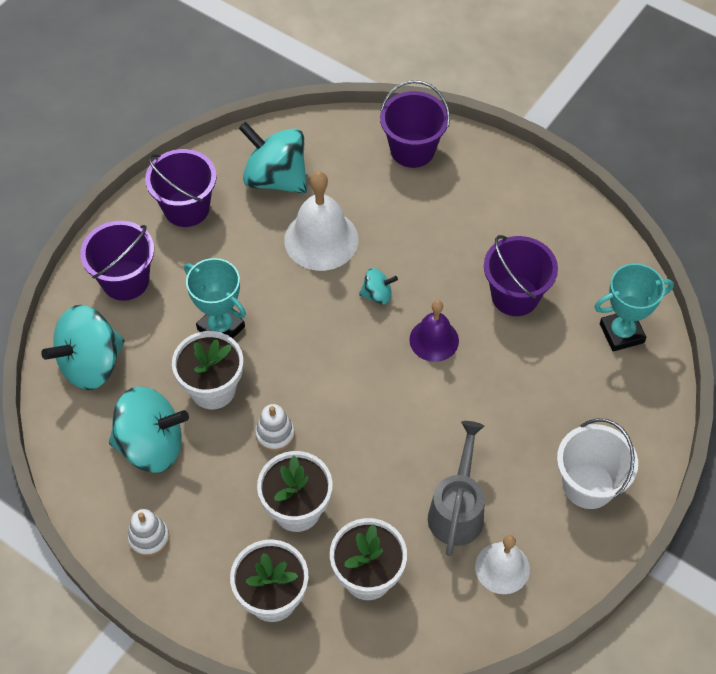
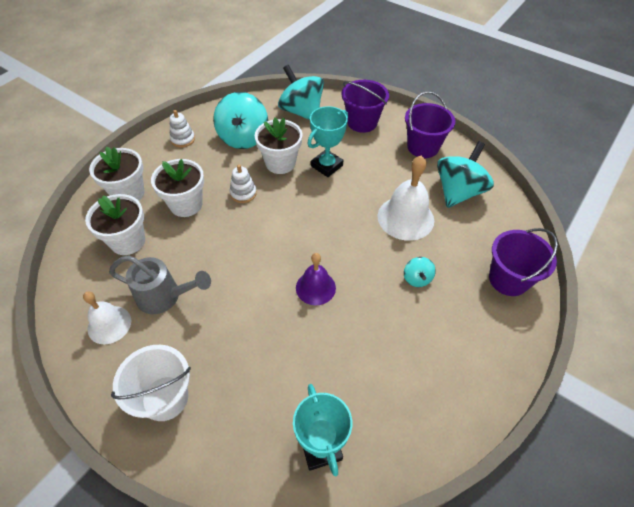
camera: 90 degrees right, 5 degrees down
turquoise spinning top [359,268,398,305] -> turquoise spinning top moved to [404,257,436,287]
purple bucket [484,235,558,316] -> none

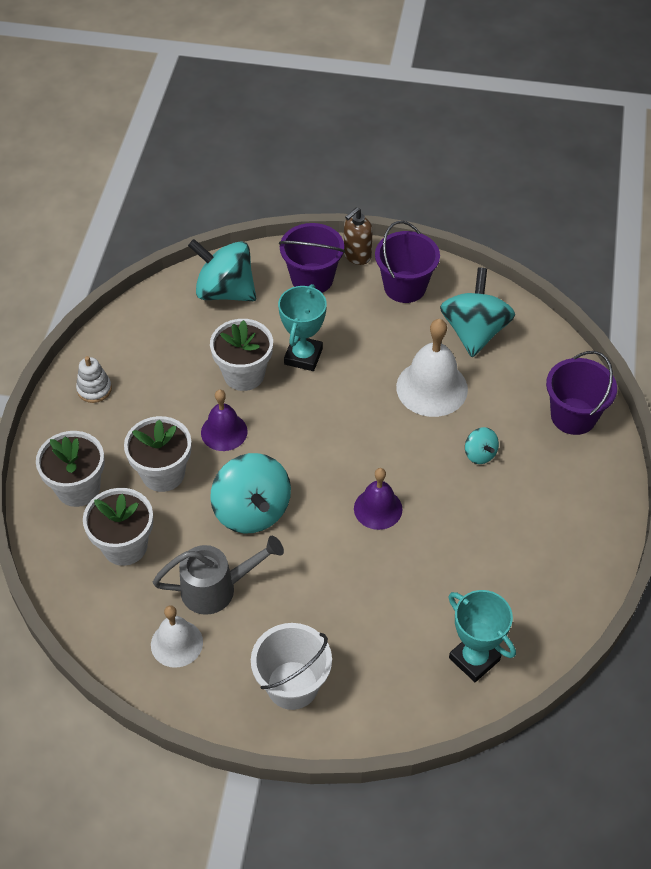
camera: 25 degrees left, 0 degrees up
turquoise spinning top [213,92,268,149] -> turquoise spinning top moved to [210,453,291,534]
white stacking toy [230,165,257,203] -> purple bell [201,390,248,451]
none -> brown soap dispenser [344,207,373,265]

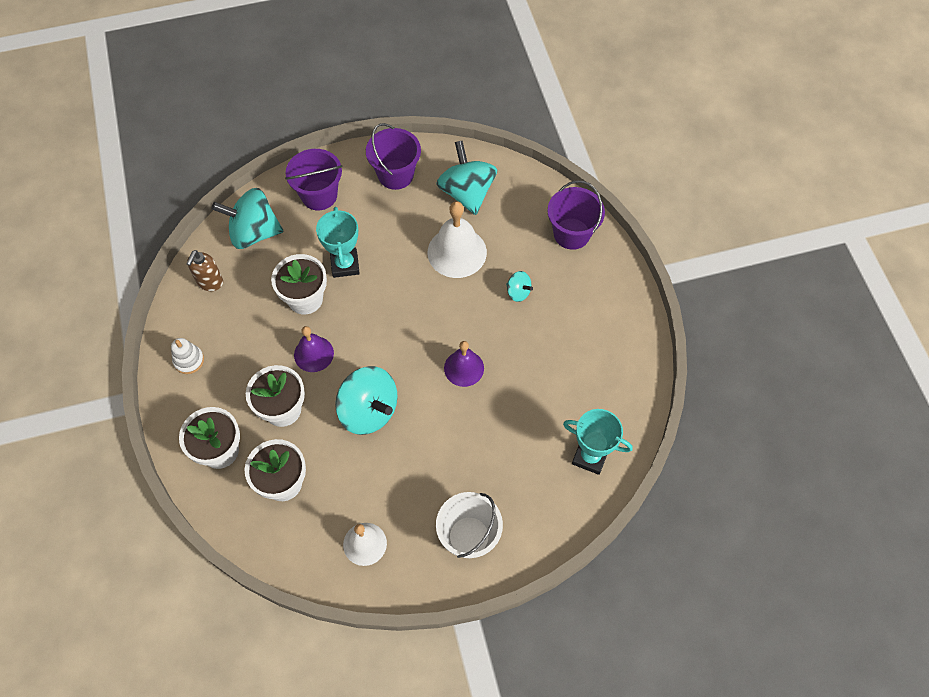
camera: 25 degrees left, 10 degrees up
grey watering can [153,536,284,615] -> none
brown soap dispenser [344,207,373,265] -> brown soap dispenser moved to [186,250,223,291]

